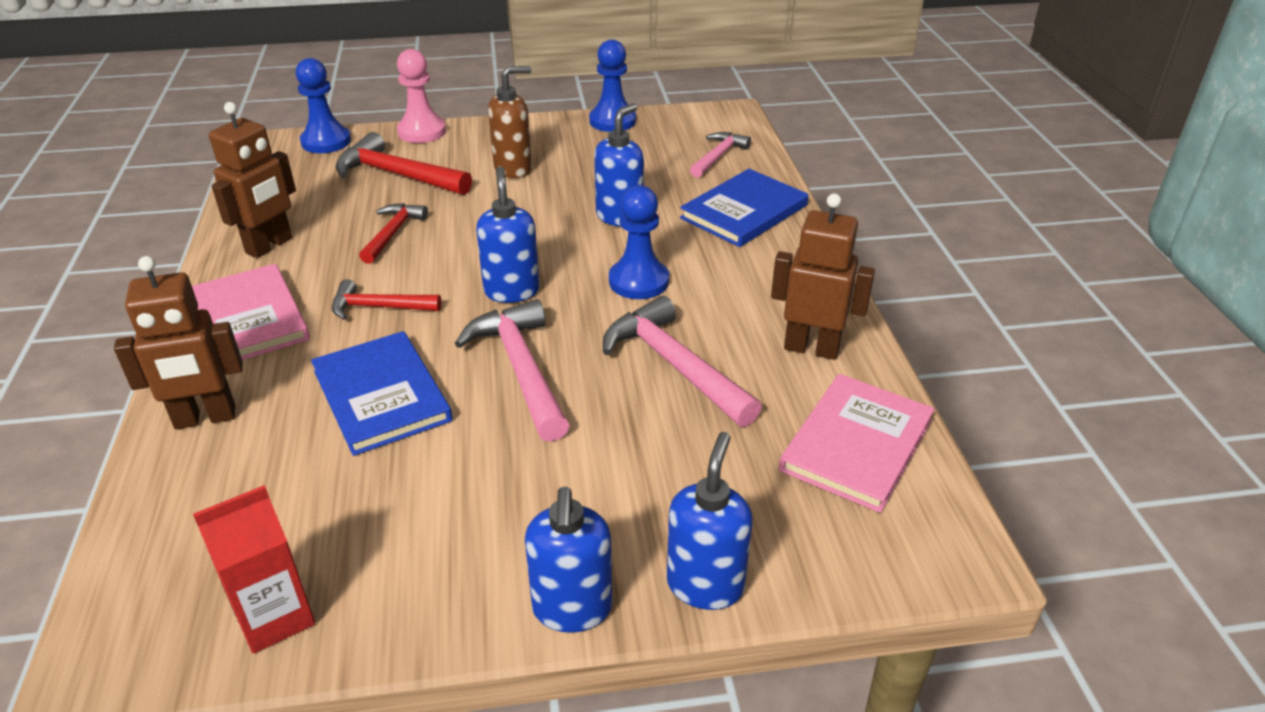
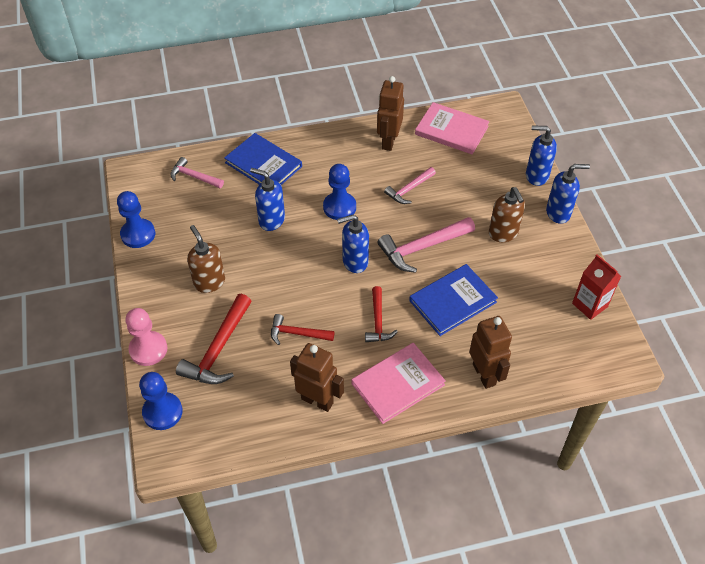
camera: 95 degrees left, 15 degrees up
pink hammer [603,296,762,427] -> pink hammer [384,167,436,204], size x0.61
none -> brown soap dispenser [489,187,525,242]

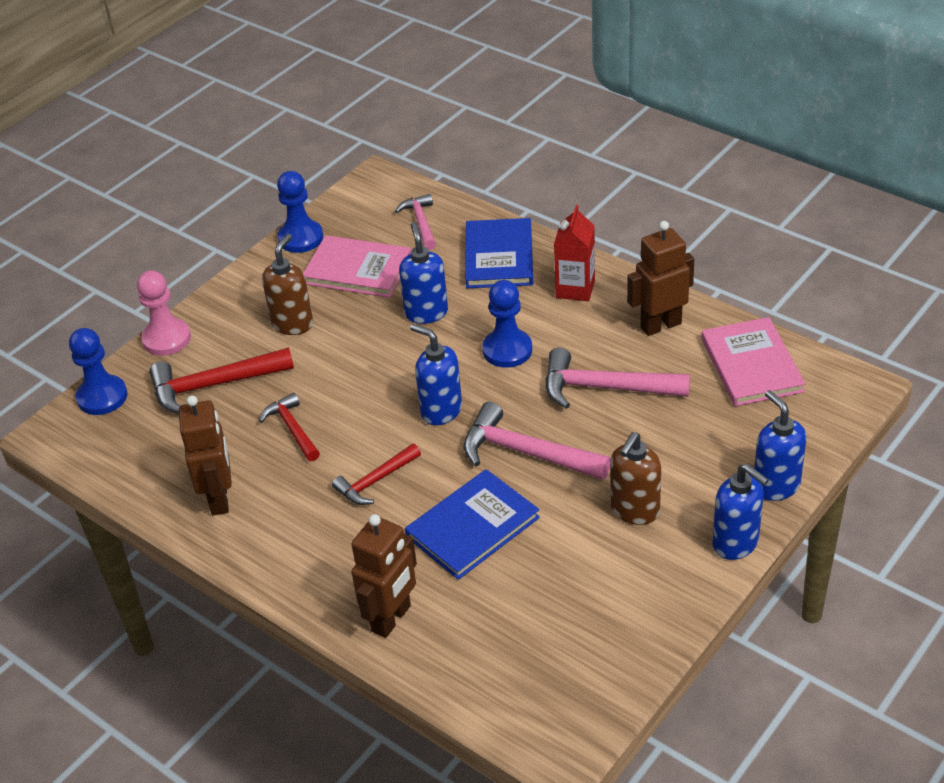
camera: 55 degrees right, 10 degrees down
pink book [352,343,446,424] -> pink book moved to [303,235,411,298]
pink hammer [384,167,436,204] -> pink hammer [545,347,690,409], size x1.63
blue book [409,264,498,336] -> blue book turned 60 degrees counterclockwise [405,469,540,580]
red carton [572,254,621,320] -> red carton moved to [554,205,595,301]

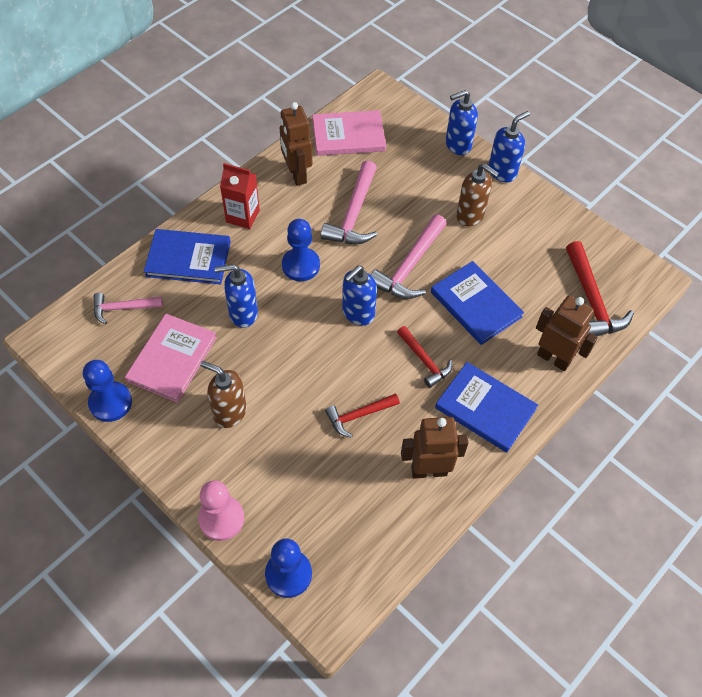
camera: 90 degrees left, 15 degrees up
red hammer [149,347,294,414] -> red hammer moved to [566,241,634,336]
none -> blue book [435,362,538,452]

